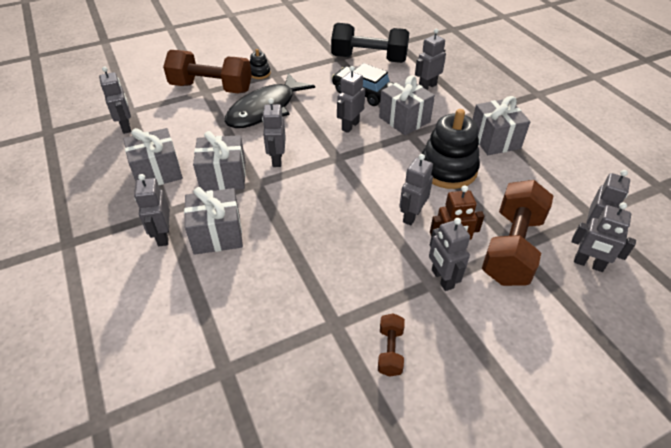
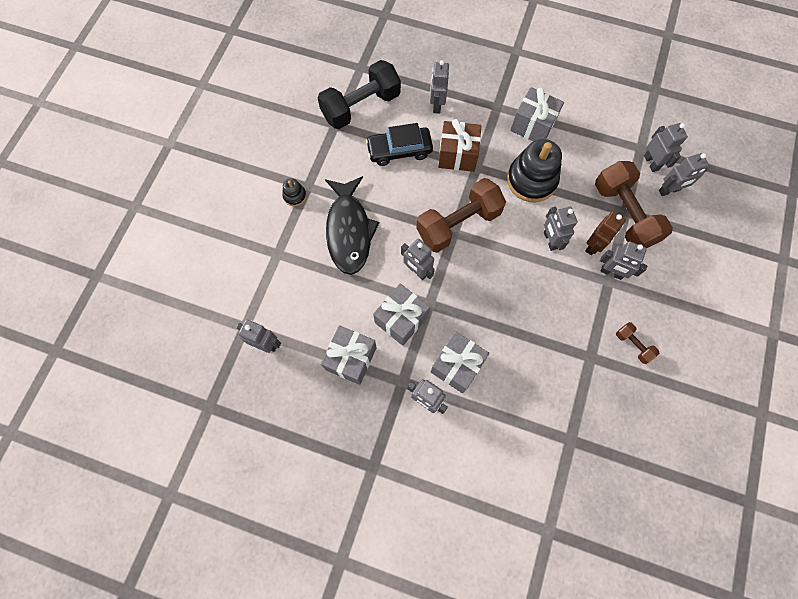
camera: 45 degrees left, 25 degrees up
brown dumbbell [163,50,252,93] -> brown dumbbell moved to [416,178,506,253]
grey robot [337,66,365,133] -> none
grey gift [379,75,435,135] -> brown gift [438,119,481,172]

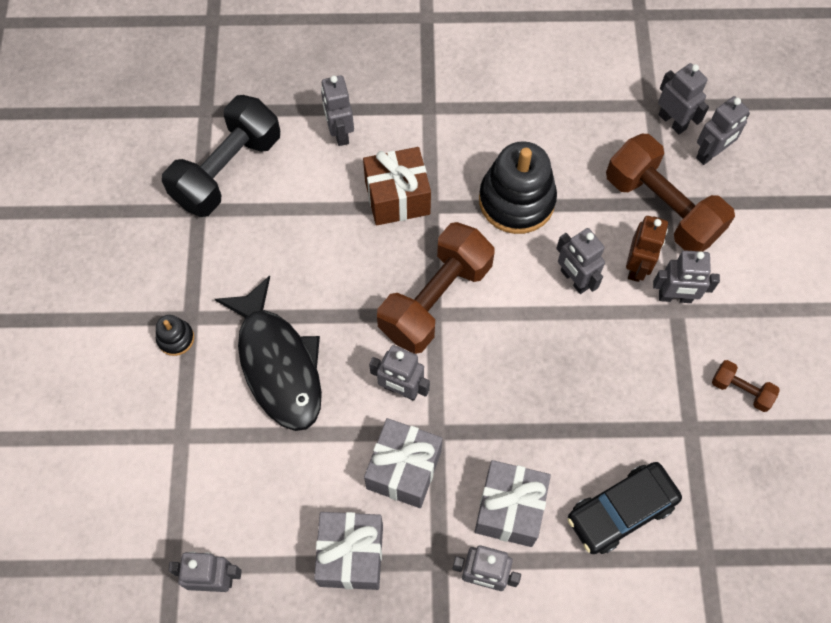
camera: 20 degrees left, 5 degrees down
black car [366,123,433,166] -> black car moved to [568,462,682,554]
grey gift [510,87,564,141] -> none

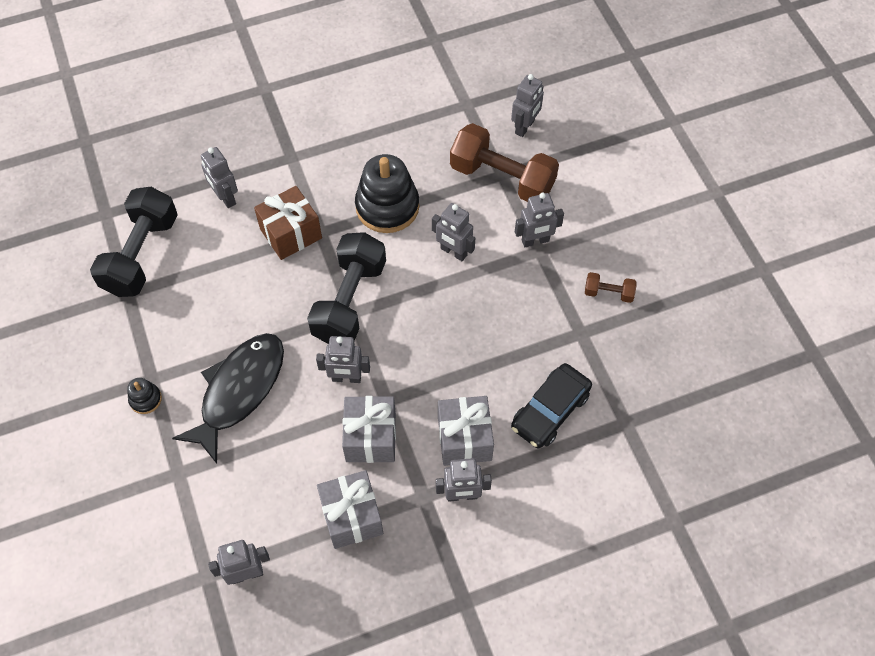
camera: 20 degrees left, 5 degrees down
black fish [215,275,322,431] -> black fish turned 105 degrees counterclockwise [172,333,284,464]
brown dumbbell [377,222,495,354] -> black dumbbell [307,232,386,344]
brown robot [626,216,668,282] -> none
grey robot [658,63,709,134] -> none

